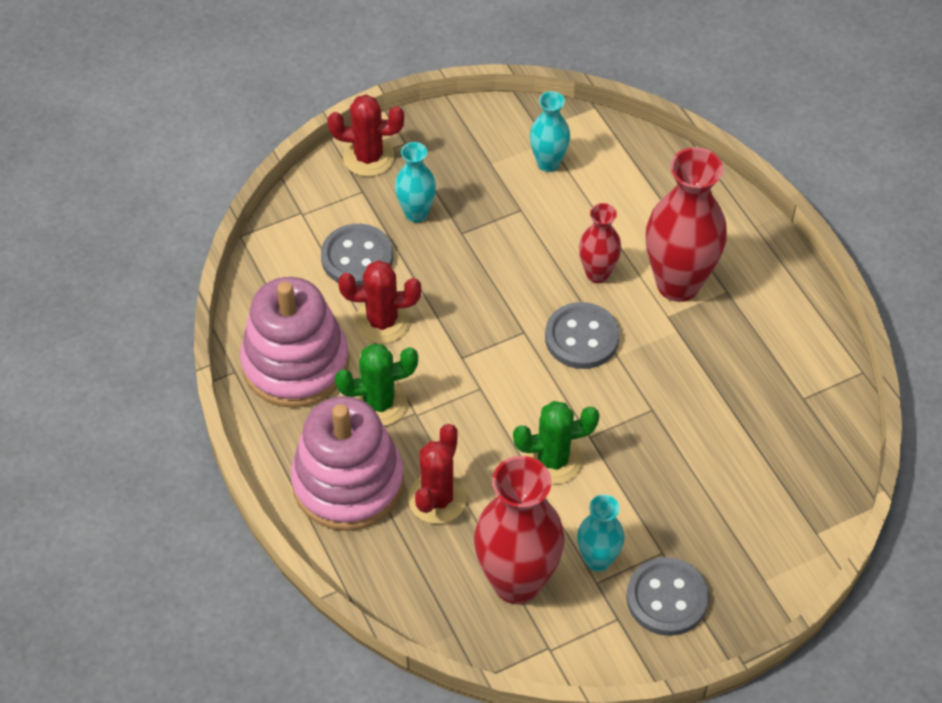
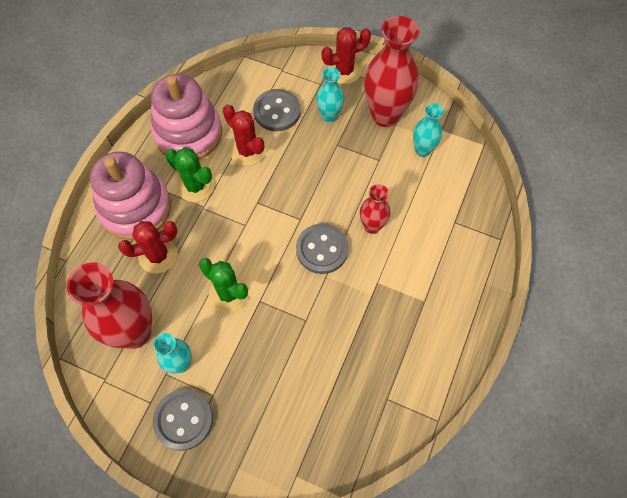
camera: 50 degrees right, 10 degrees up
red cactus [328,95,404,177] -> red cactus turned 75 degrees counterclockwise [322,27,371,84]
red vase [646,147,727,302] -> red vase moved to [364,16,419,127]

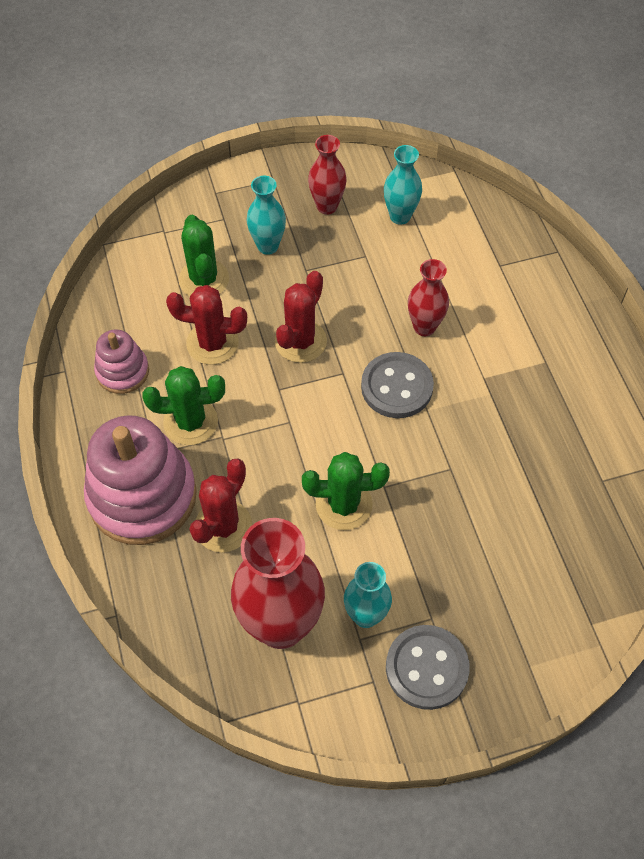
camera: 40 degrees left, 5 degrees down
pink stacking toy [151,74,222,160] -> pink stacking toy [94,329,149,394], size x0.52
grey button [253,89,301,131] -> green cactus [179,215,229,296]
red cactus [322,27,371,84] -> red cactus moved to [275,271,327,363]
red vase [364,16,419,127] -> red vase [308,135,347,215], size x0.54

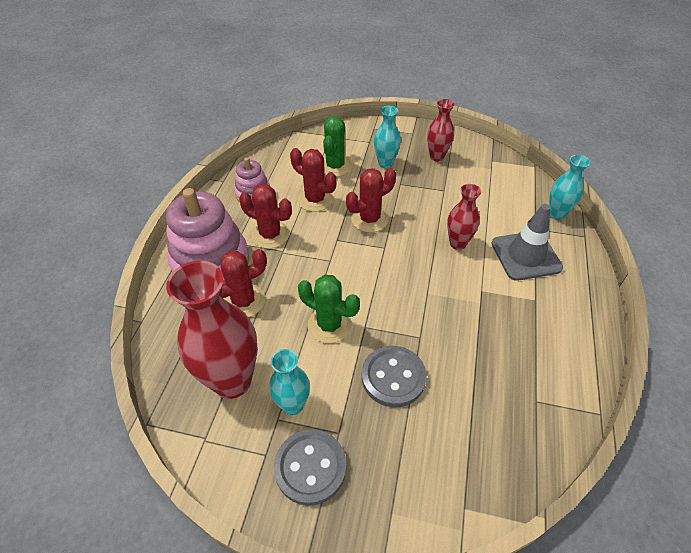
camera: 30 degrees right, 10 degrees down
green cactus [142,366,225,445] -> red cactus [239,184,292,249]
grey button [361,352,434,418] -> grey button moved to [362,346,427,407]
turquoise vase [384,145,422,225] -> turquoise vase moved to [549,155,590,220]
none -> grey traffic cone [491,204,563,281]

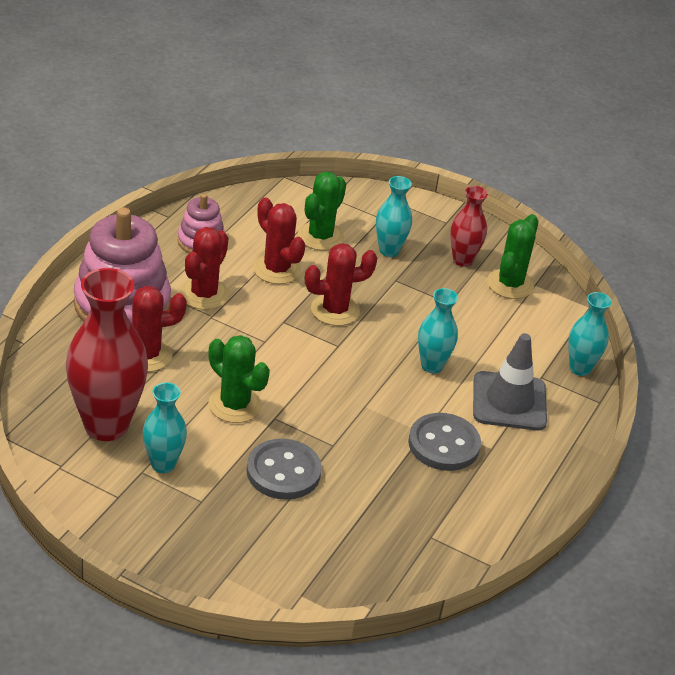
camera: 10 degrees right, 10 degrees down
red cactus [239,184,292,249] -> red cactus turned 75 degrees clockwise [180,227,229,310]
grey button [274,429,347,506] -> grey button moved to [408,413,481,471]
red vase [447,184,481,250] -> turquoise vase [418,288,458,373]
none -> green cactus [487,214,538,299]

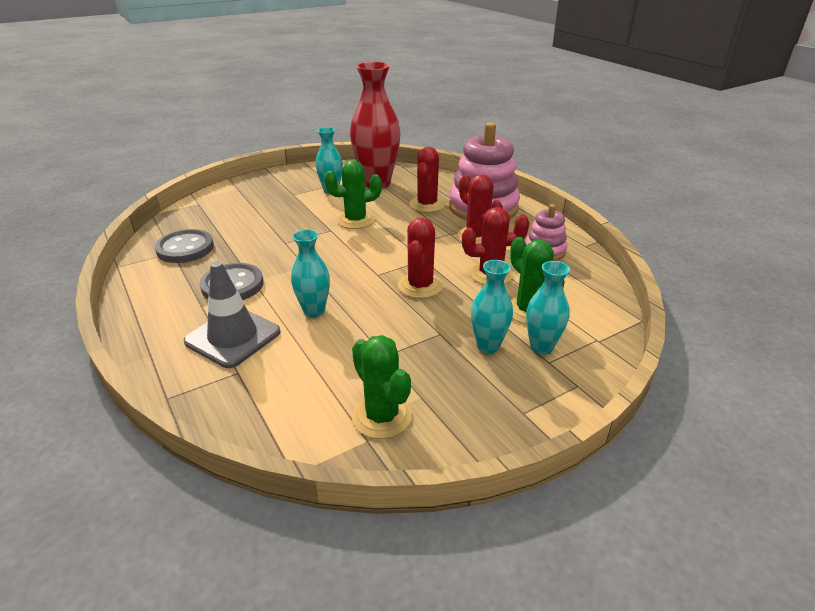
camera: 125 degrees right, 5 degrees down
grey button [246,439,322,500] -> grey button moved to [155,229,214,263]
red vase [450,186,488,267] -> none
turquoise vase [568,292,612,376] -> turquoise vase moved to [526,261,570,355]

